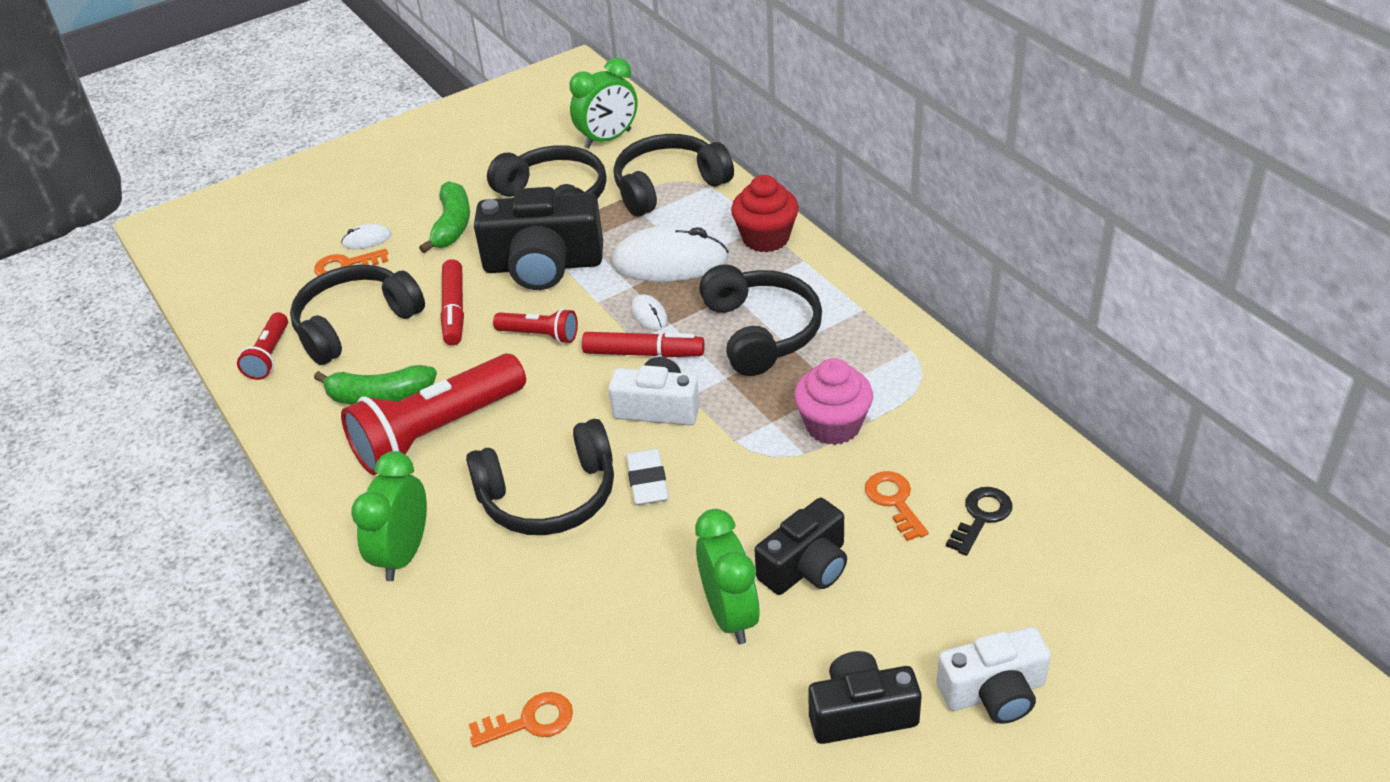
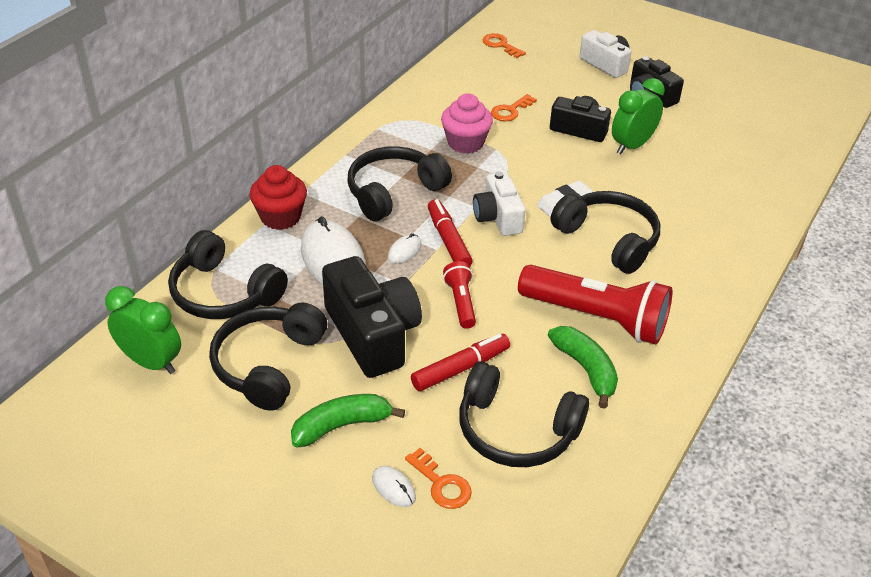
camera: 120 degrees left, 0 degrees up
red flashlight [237,312,288,380] -> none
green clock [351,451,427,581] -> none
orange key [469,692,573,747] -> orange key moved to [482,33,526,58]
black key [946,487,1012,556] -> none

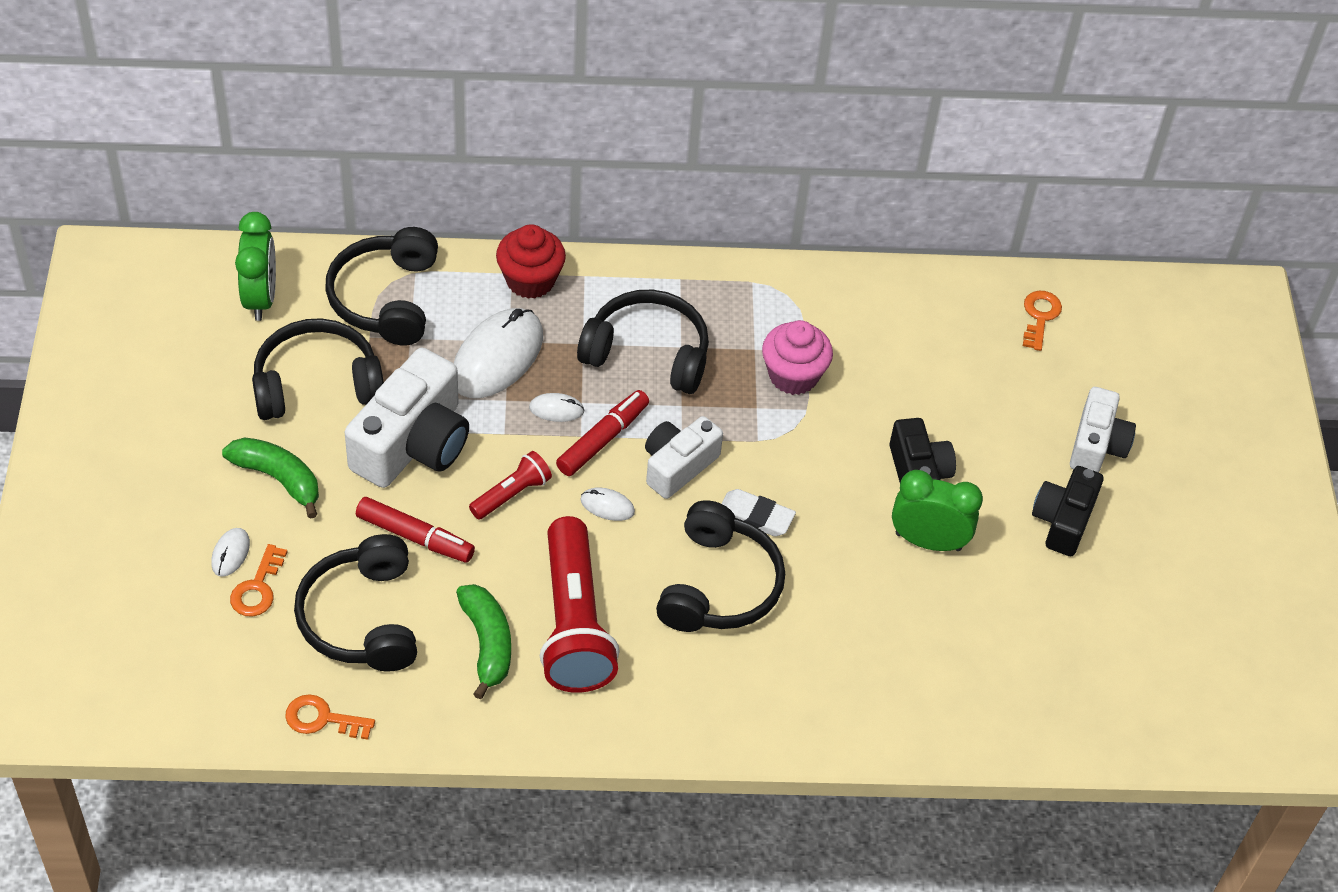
camera: 55 degrees right, 10 degrees up
black camera [322,256,422,378] -> white camera [345,348,469,488]
orange key [491,94,537,121] -> orange key moved to [285,694,375,740]
green banana [548,326,618,409] -> green banana turned 45 degrees counterclockwise [456,584,511,699]
none -> white mouse [580,488,635,521]

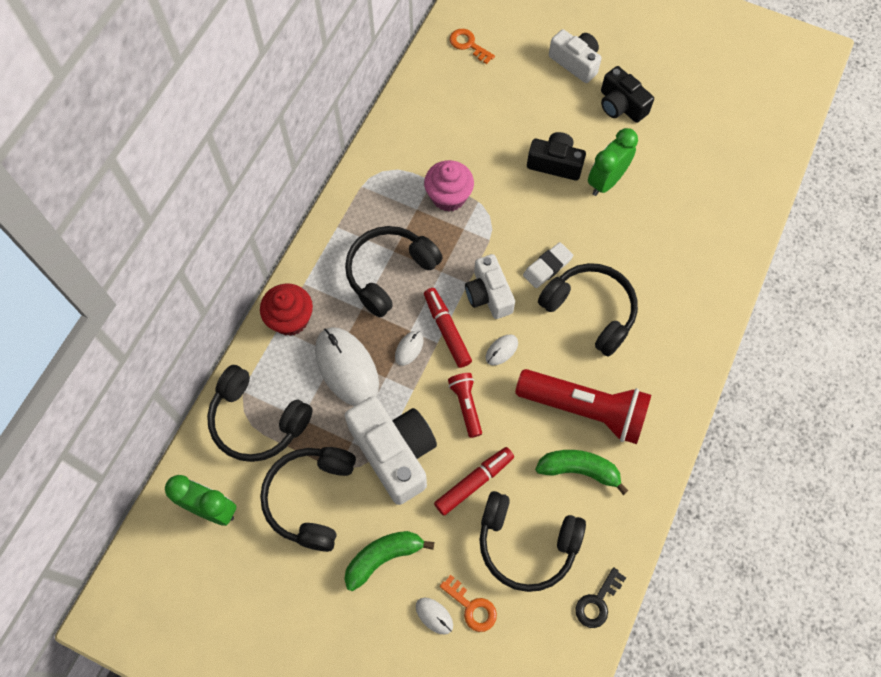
camera: 60 degrees left, 15 degrees up
orange key [285,694,375,740] -> black key [575,567,626,628]

